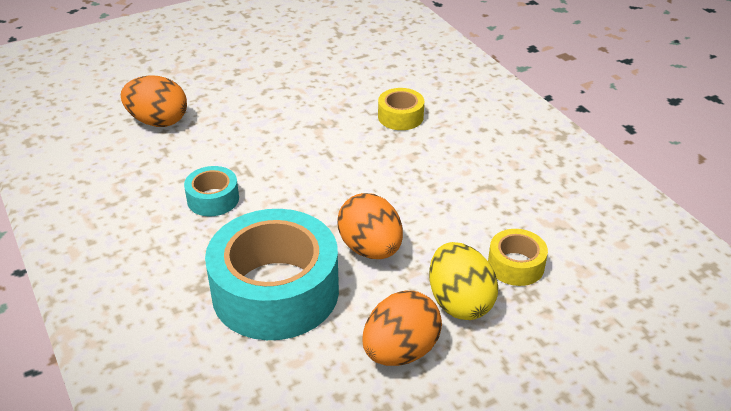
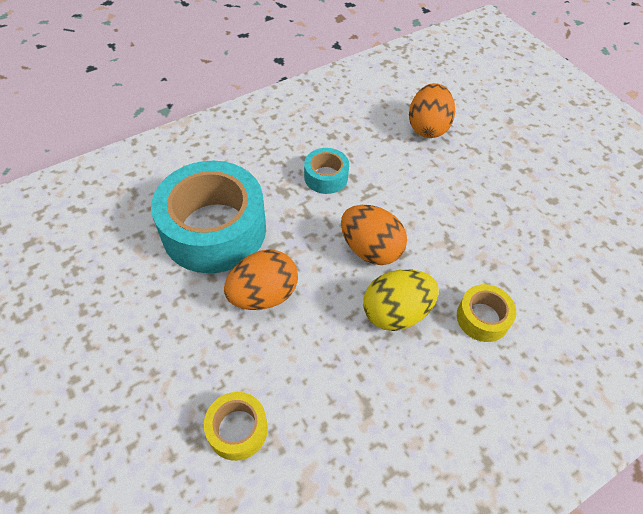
camera: 85 degrees right, 15 degrees up
orange egg [363,291,442,366] -> orange egg moved to [341,205,407,265]
yellow egg [429,242,498,320] -> yellow egg moved to [363,270,439,331]

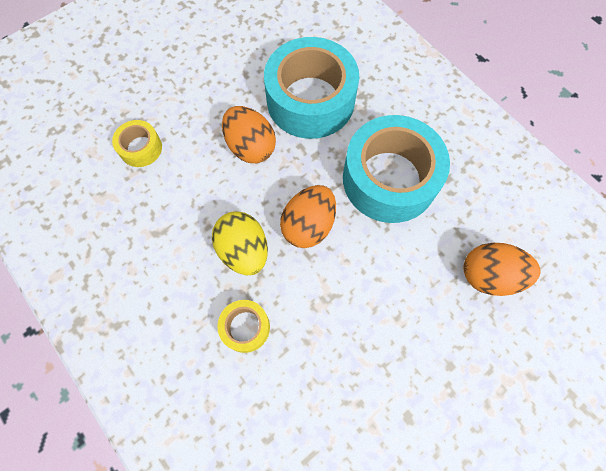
camera: 85 degrees right, 15 degrees up
turquoise tape [304,148,349,194] -> turquoise tape [343,115,450,223], size x2.18

